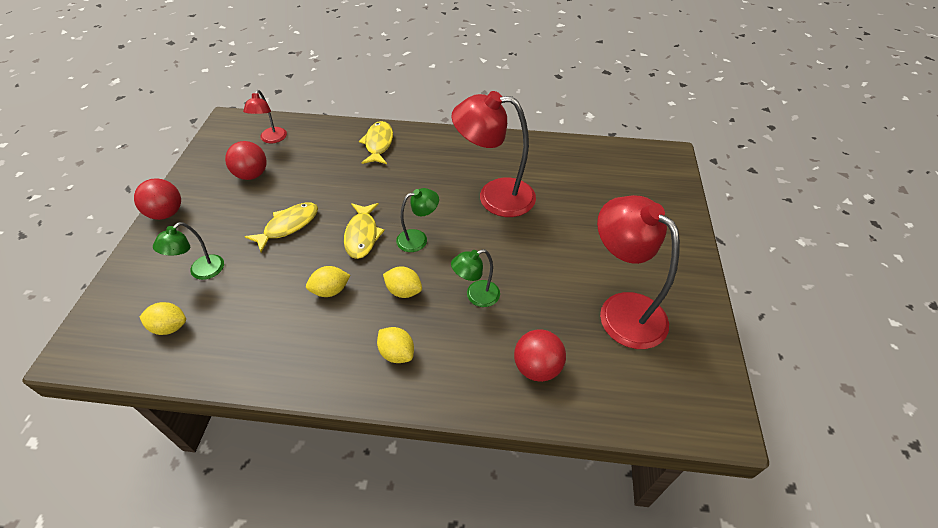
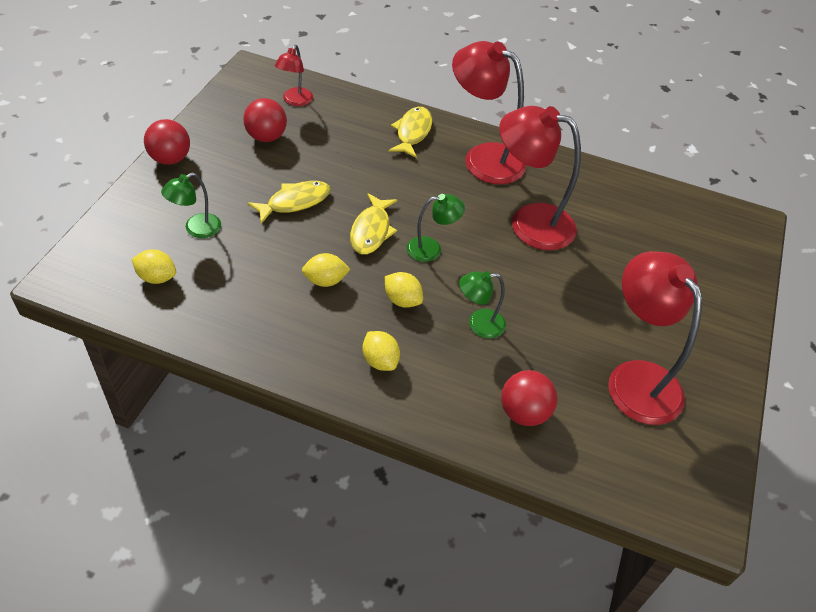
camera: 10 degrees right, 0 degrees up
none -> red lamp [452,41,526,184]

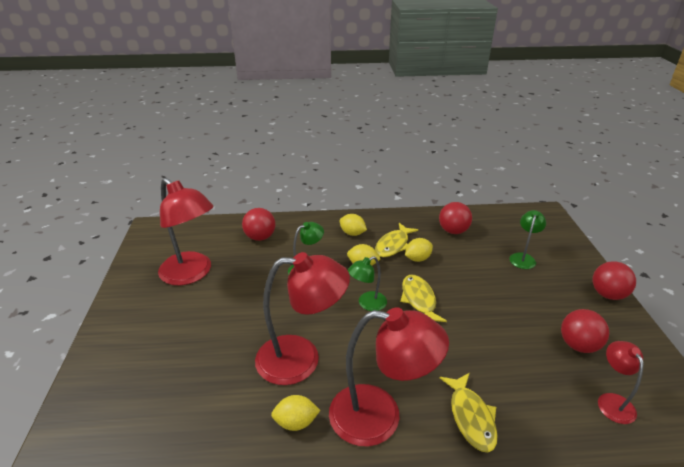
camera: 160 degrees right, 15 degrees down
yellow lemon [132,249,176,284] -> yellow lemon moved to [271,395,321,431]
yellow fish [248,181,331,224] -> yellow fish moved to [375,223,418,257]
none -> red ball [439,202,472,234]

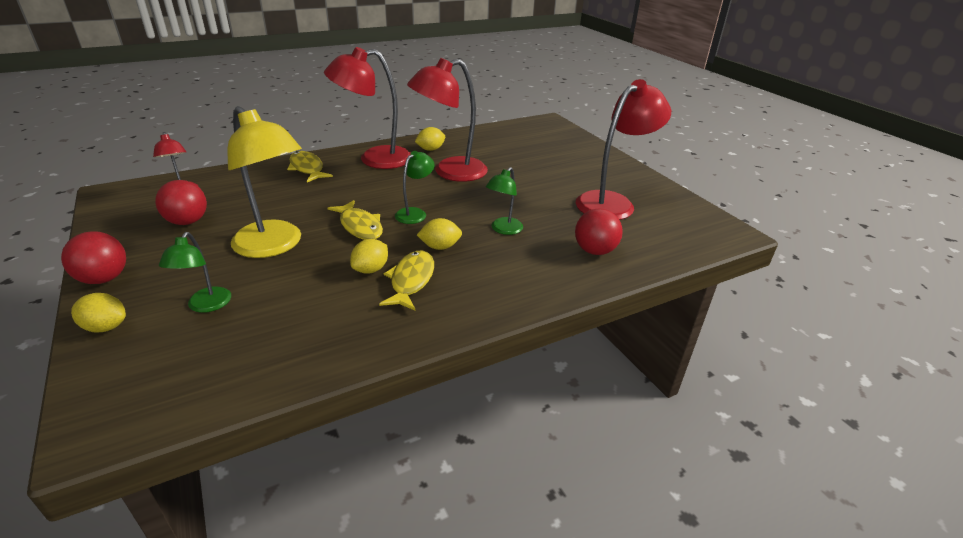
camera: 155 degrees right, 0 degrees up
red lamp [158,178,213,286] -> red lamp turned 120 degrees clockwise [576,79,671,220]
yellow lemon [340,214,367,236] -> yellow lemon moved to [71,293,126,332]
red ball [439,202,472,234] -> none
none -> yellow lamp [228,106,302,258]

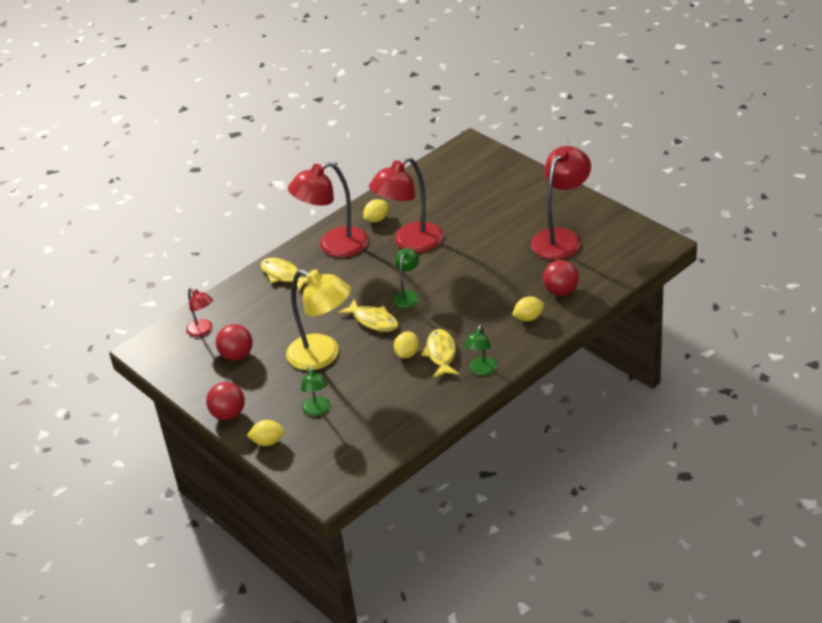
camera: 10 degrees left, 5 degrees up
yellow lemon [417,218,462,250] -> yellow lemon moved to [512,296,544,321]
green lamp [486,167,523,235] -> green lamp moved to [464,325,498,376]

